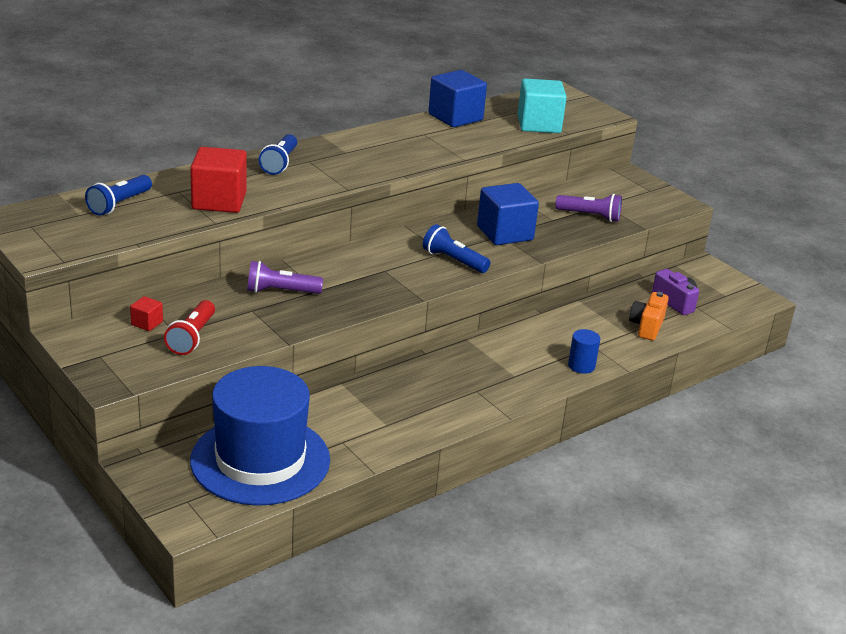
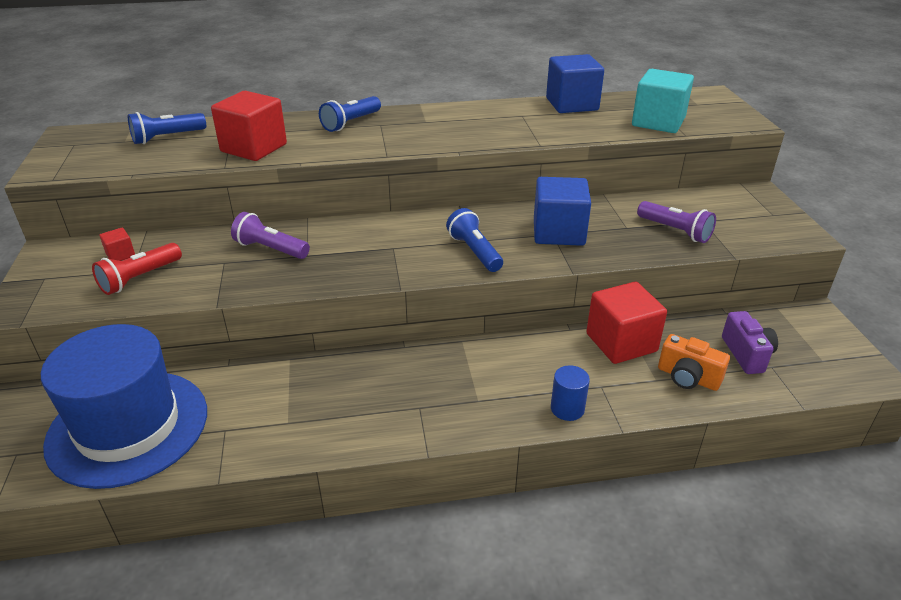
camera: 30 degrees right, 5 degrees up
orange camera [629,292,669,340] -> orange camera turned 105 degrees counterclockwise [658,334,730,391]
none -> red cube [586,282,667,364]

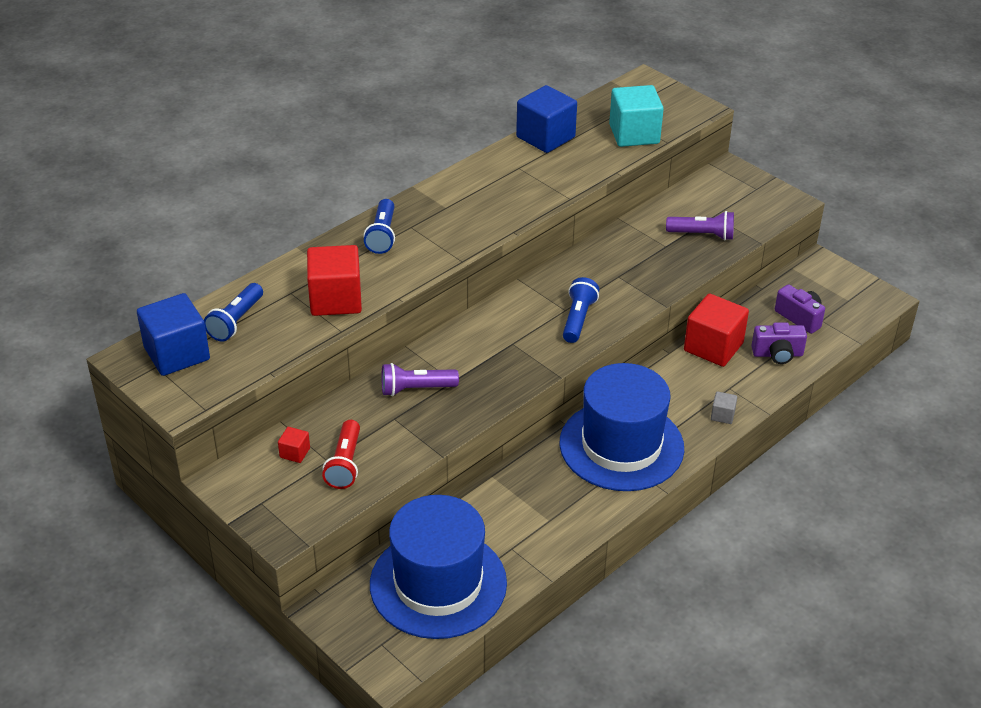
camera: 35 degrees left, 5 degrees up
blue flashlight [446,208,503,272] -> blue flashlight turned 75 degrees clockwise [563,277,599,343]
blue cube [534,177,591,246] -> blue cube moved to [137,293,210,376]
blue cylinder [551,365,590,421] -> grey cube [711,391,737,424]
orange camera [658,334,730,391] -> purple camera [751,322,807,364]
none -> blue hat [559,363,684,491]

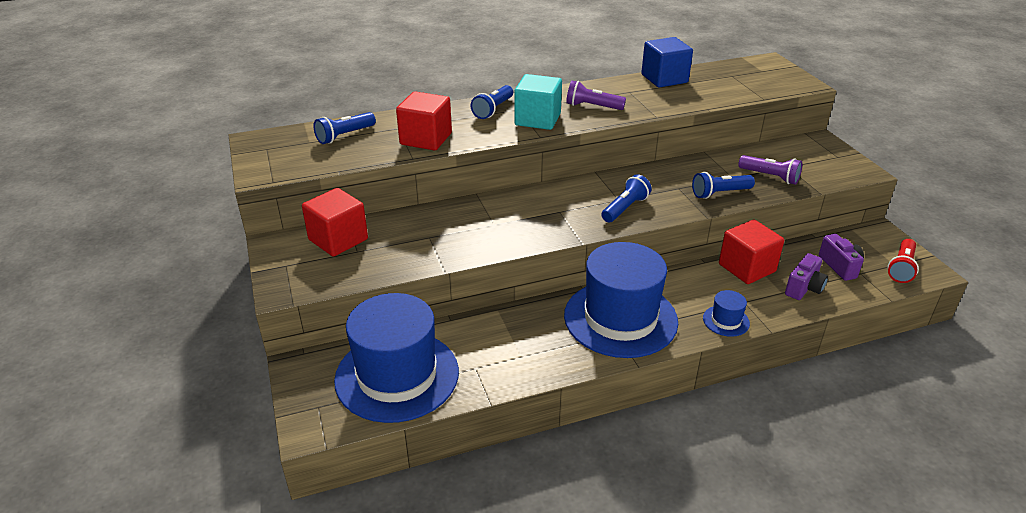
camera: 25 degrees right, 5 degrees down
blue cube [137,293,210,376] -> none
red cube [278,427,310,463] -> red cube [302,188,368,257], size x2.23
red flashlight [322,420,360,489] -> red flashlight moved to [888,239,919,283]
purple flashlight [381,363,459,396] -> purple flashlight moved to [566,80,626,110]
turquoise cube [609,85,664,147] -> turquoise cube moved to [514,74,562,130]
grey cube [711,391,737,424] -> blue hat [703,290,750,337]
purple camera [751,322,807,364] -> purple camera turned 75 degrees counterclockwise [785,253,828,300]
none -> blue flashlight [692,172,755,199]

